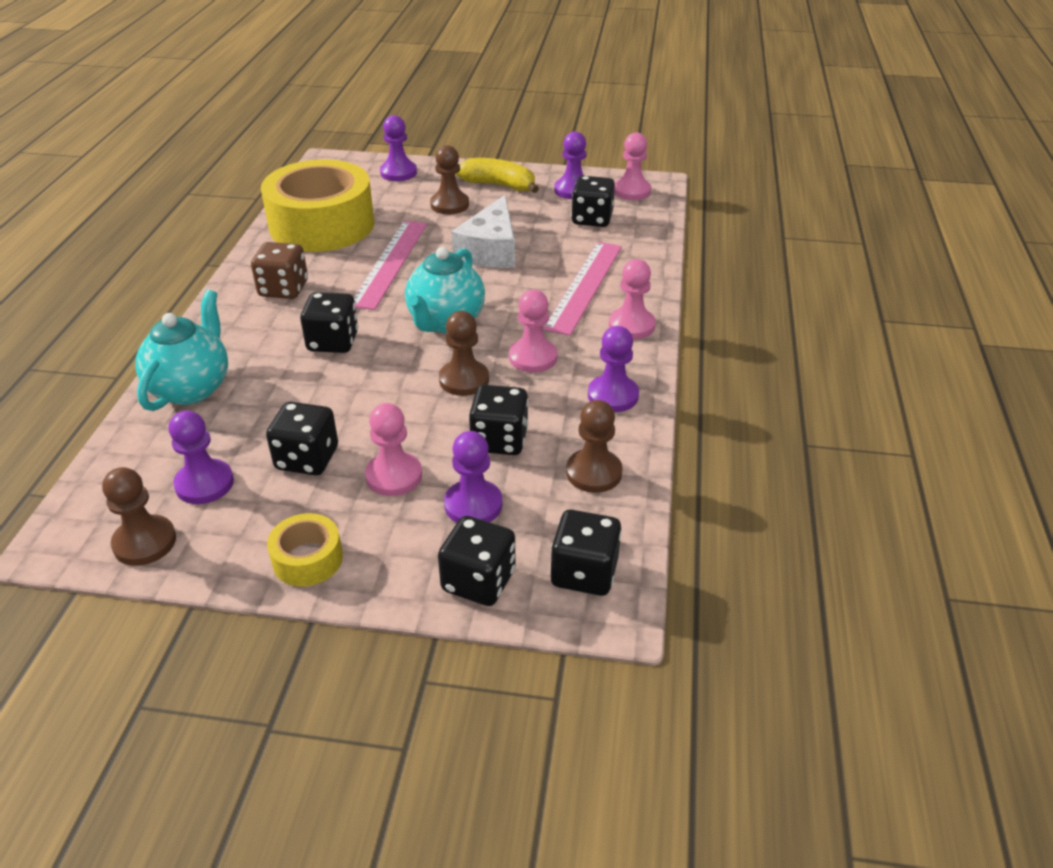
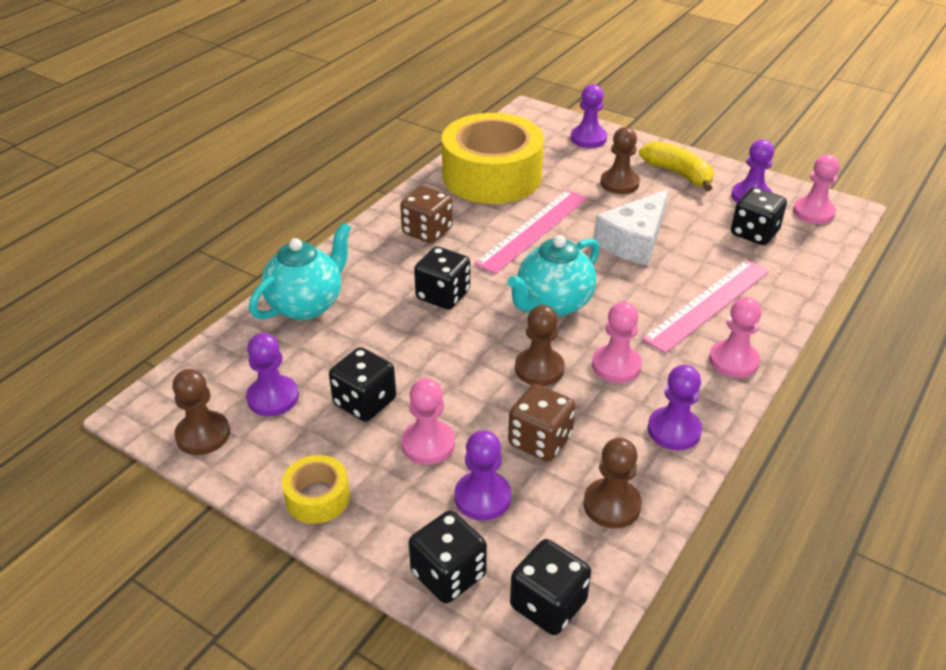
camera: 25 degrees right, 0 degrees up
black dice [469,385,528,455] -> brown dice [508,384,576,462]

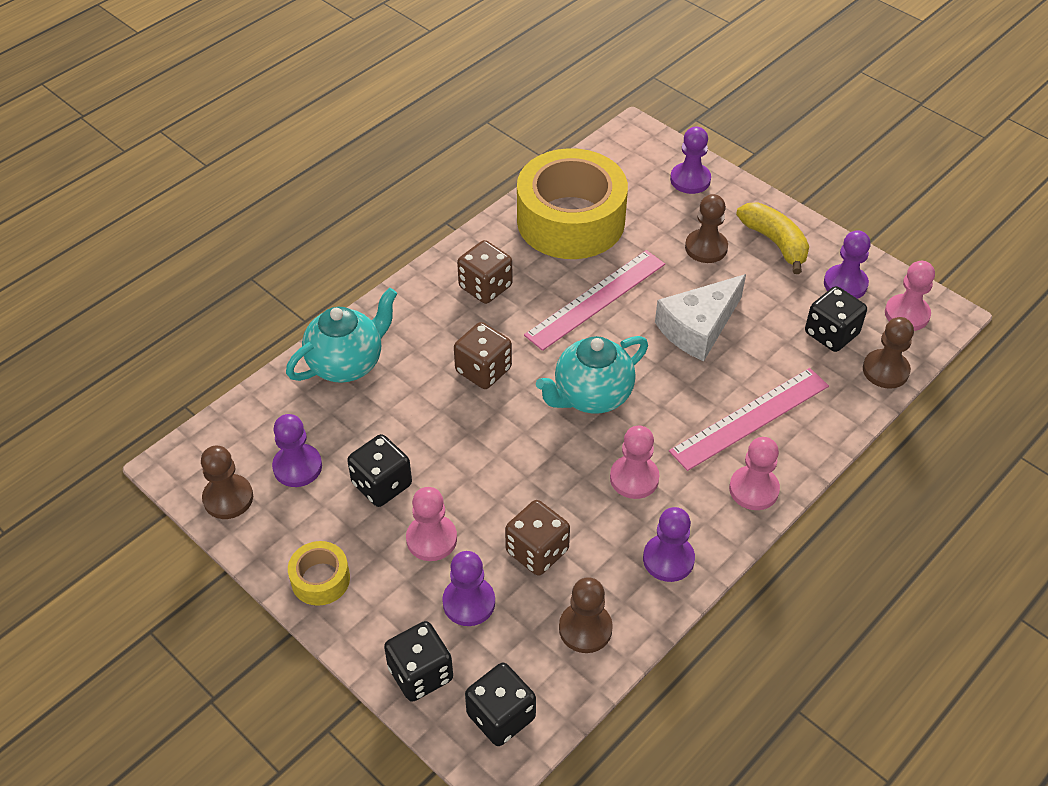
camera: 10 degrees right, 10 degrees up
black dice [414,246,470,310] -> brown dice [454,322,512,389]
brown pawn [515,305,565,386] -> brown pawn moved to [863,317,914,389]

